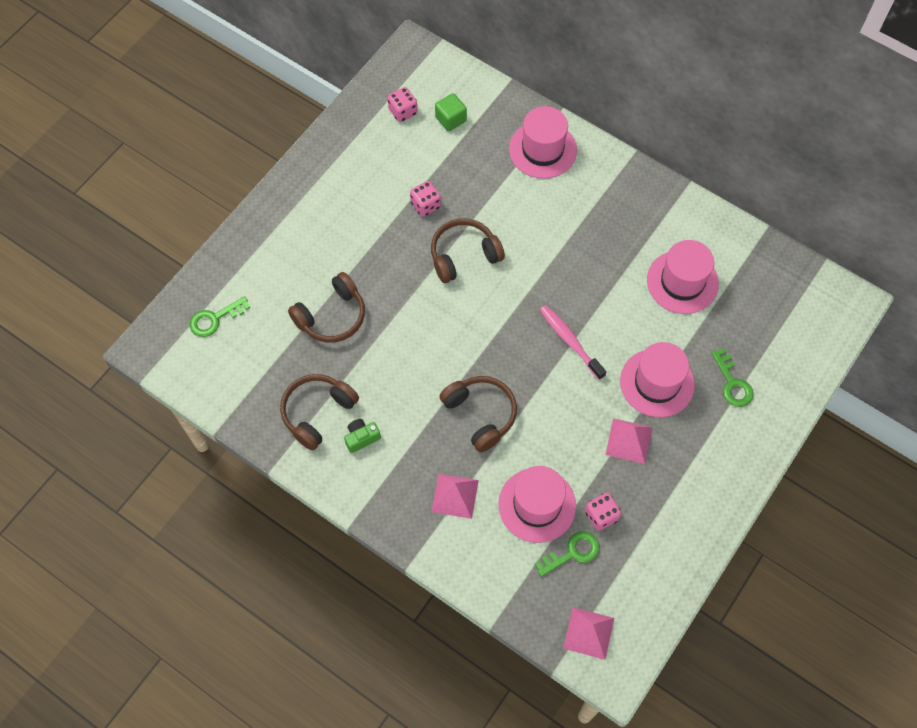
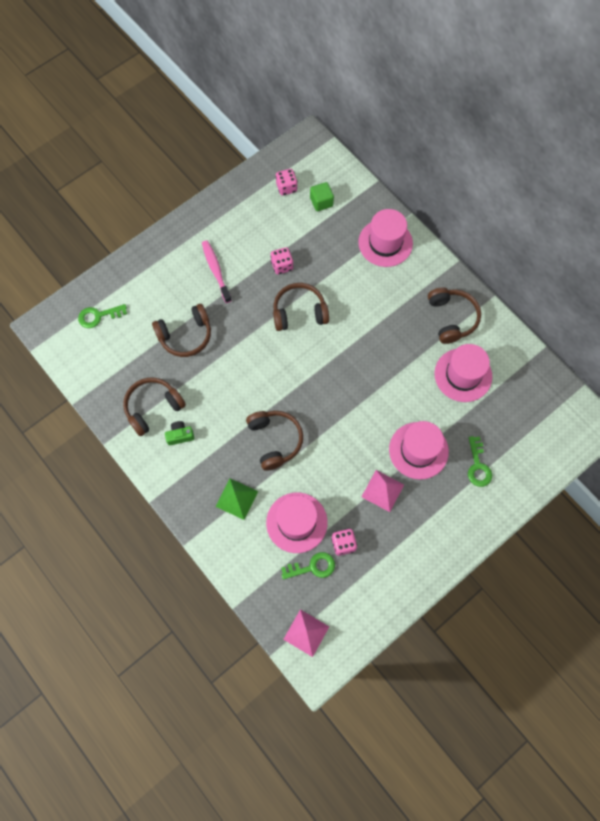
camera: 15 degrees right, 5 degrees up
pink pyramid [431,474,479,519] -> green pyramid [215,479,258,520]
pink toothbrush [540,305,606,380] -> pink toothbrush moved to [202,240,232,303]
none -> brown headphones [428,287,481,344]

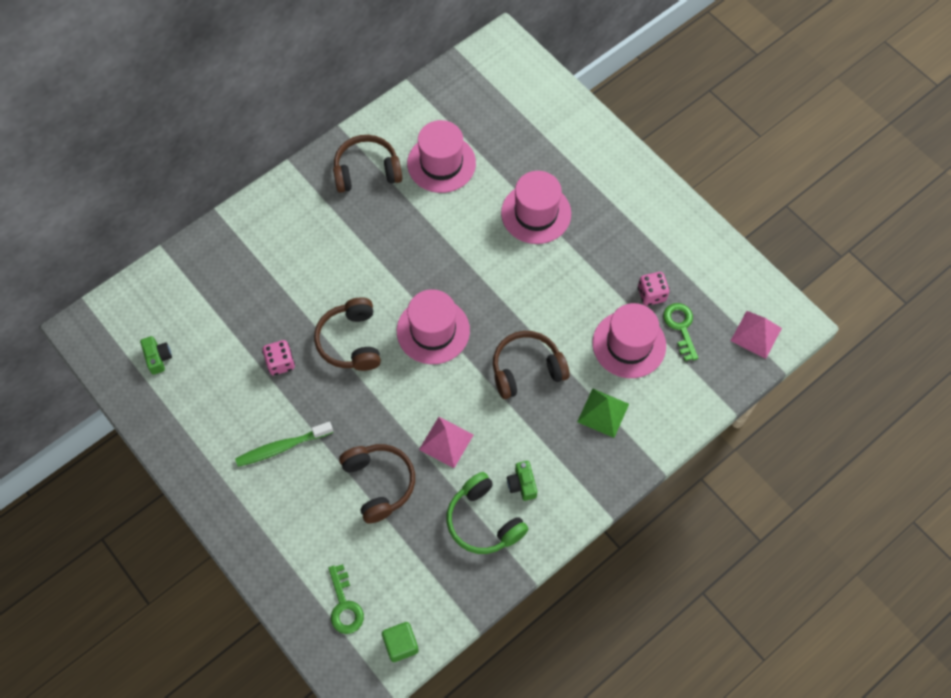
camera: 90 degrees left, 5 degrees down
brown headphones [123,378,186,436] -> green headphones [446,472,528,554]
pink toothbrush [202,240,232,303] -> green toothbrush [235,422,333,467]
pink dice [276,169,298,196] -> green camera [140,336,172,375]
green cube [310,182,334,211] -> green cube moved to [382,622,419,662]
pink hat [358,209,413,267] -> pink hat moved to [397,289,470,364]
pink pyramid [362,470,404,512] -> pink pyramid moved to [419,417,473,468]
green key [468,436,492,487] -> none

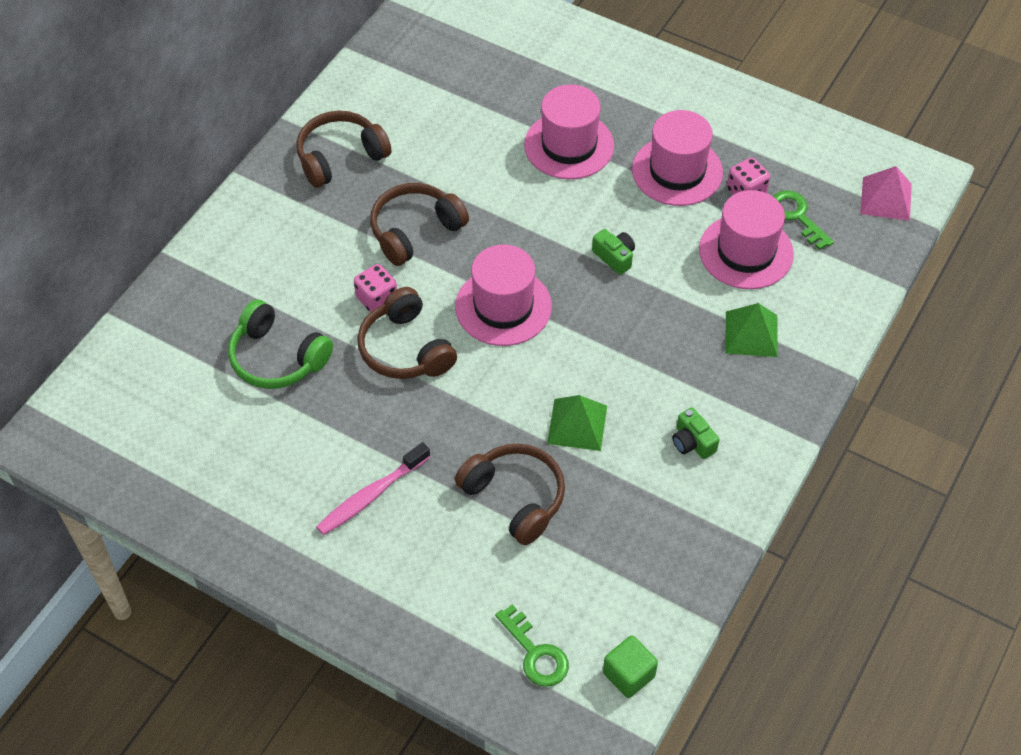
camera: 20 degrees left, 10 degrees down
green camera [140,336,172,375] -> green camera moved to [592,229,635,275]
green toothbrush [235,422,333,467] -> pink toothbrush [316,442,430,535]
pink dice [262,340,295,375] -> pink dice moved to [354,264,397,312]
pink hat [407,120,476,193] -> pink hat moved to [632,110,723,206]
pink pyramid [419,417,473,468] -> green pyramid [547,395,607,451]
green headphones [446,472,528,554] -> green headphones moved to [228,300,333,389]
brown headphones [493,331,570,399] -> brown headphones moved to [370,183,469,266]

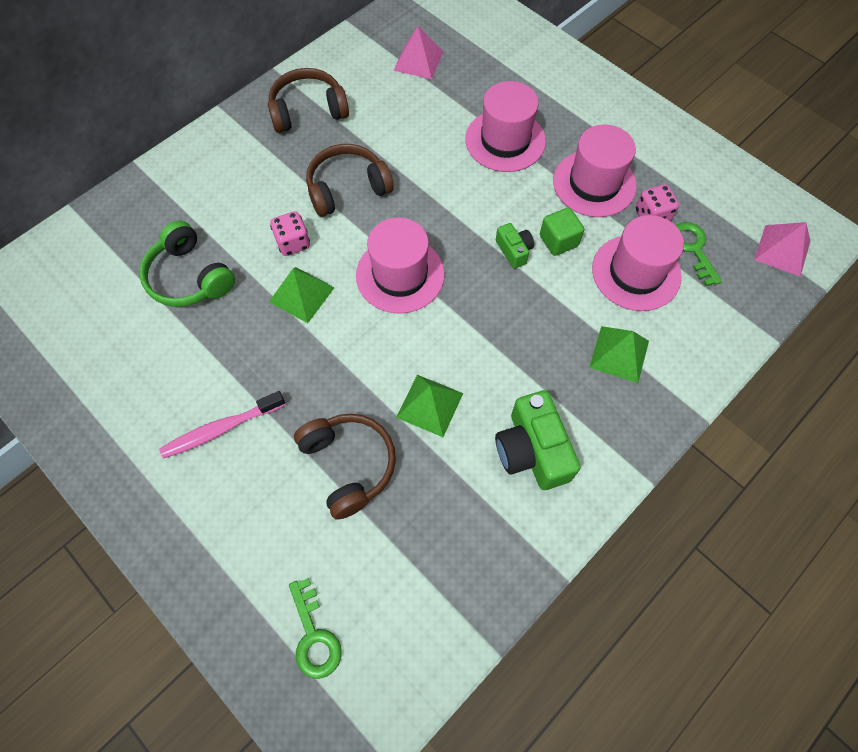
camera: 15 degrees right, 10 degrees up
brown headphones [357,287,457,379] -> green pyramid [269,267,335,323]
green cube [603,636,658,698] -> green cube moved to [540,207,584,256]
green camera [672,407,720,459] -> green camera [495,390,581,490], size x1.90
none -> pink pyramid [394,26,443,79]

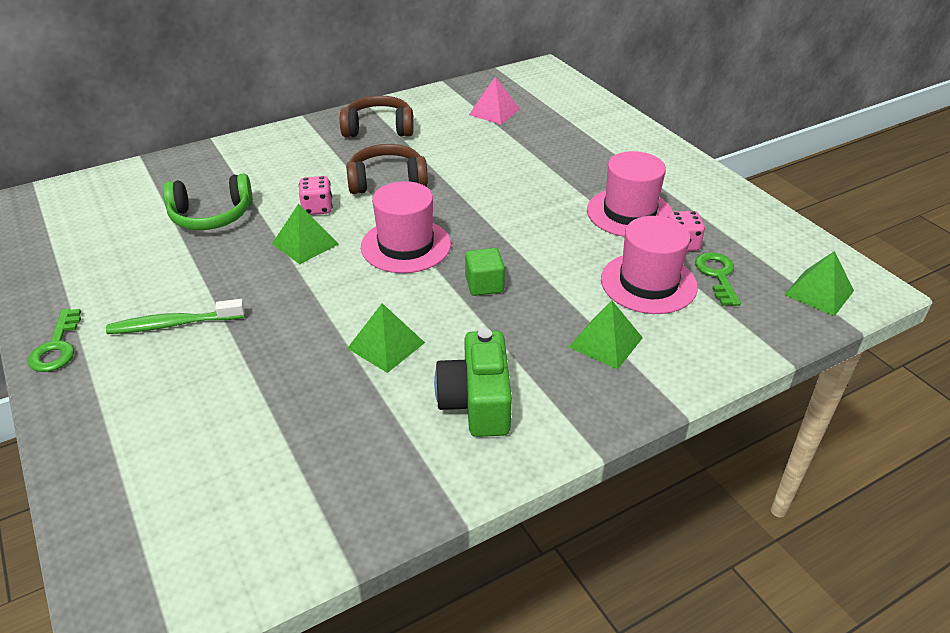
camera: 15 degrees right, 25 degrees down
green headphones [139,221,235,307] -> green headphones turned 75 degrees counterclockwise [163,174,253,230]
pink toothbrush [159,391,285,459] -> green toothbrush [106,299,245,334]
green key [289,578,342,679] -> green key moved to [28,309,81,372]
brown headphones [294,414,396,520] -> none
pink hat [465,81,546,172] -> none
green camera [496,223,534,269] -> none
green cube [540,207,584,256] -> green cube moved to [465,248,505,296]
pink pyramid [754,222,811,276] -> green pyramid [784,251,854,316]

